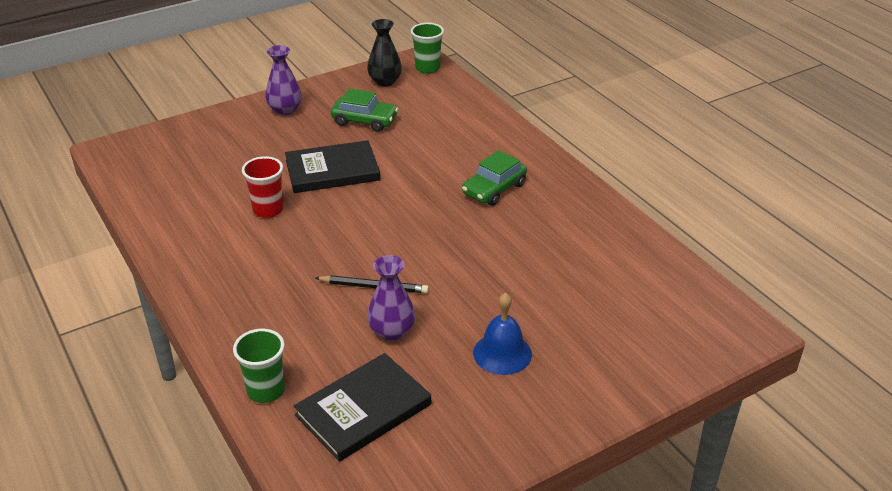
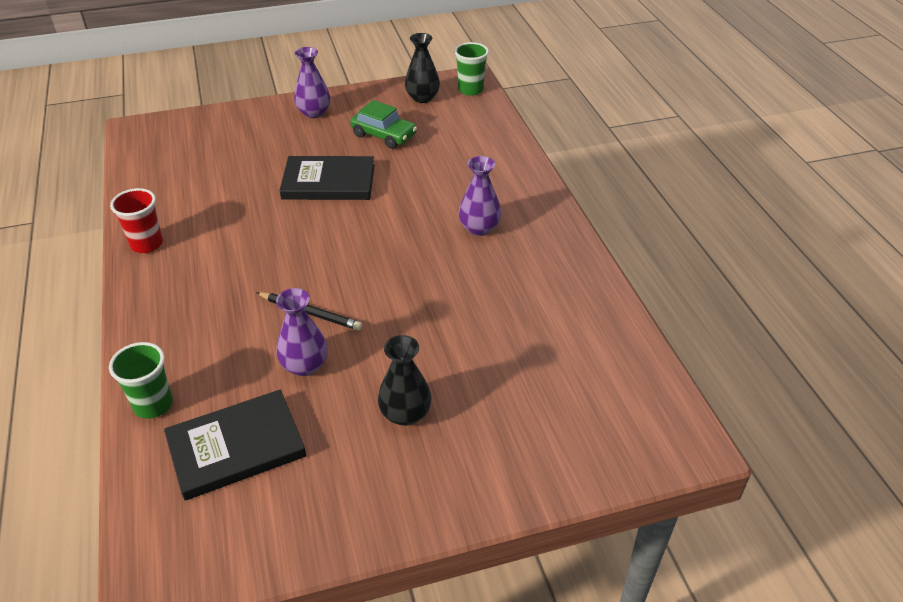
camera: 15 degrees right, 5 degrees up
red cup [242,156,283,218] -> red cup moved to [110,188,163,253]
green car [462,150,527,206] -> purple vase [459,156,501,236]
blue bell [473,293,532,375] -> black vase [378,335,432,426]

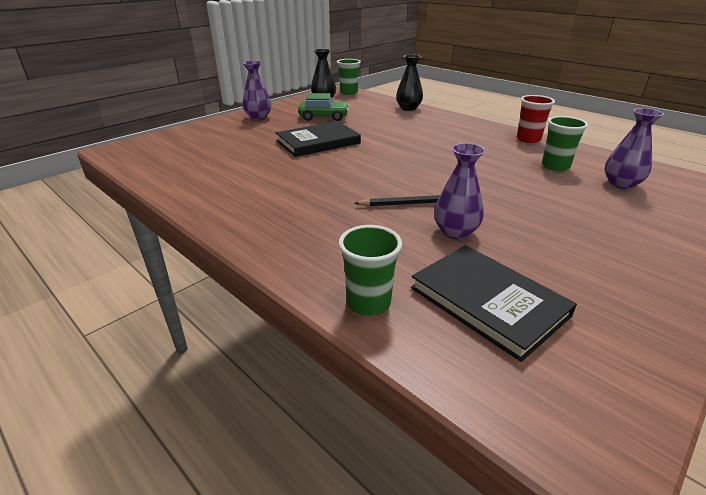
camera: 30 degrees left, 10 degrees down
red cup [110,188,163,253] -> red cup moved to [517,95,555,143]
black book [164,390,306,501] -> black book turned 75 degrees counterclockwise [411,245,577,362]
black vase [378,335,432,426] -> black vase moved to [396,55,423,111]
purple vase [459,156,501,236] -> purple vase moved to [605,108,664,189]
none -> green cup [542,116,588,171]

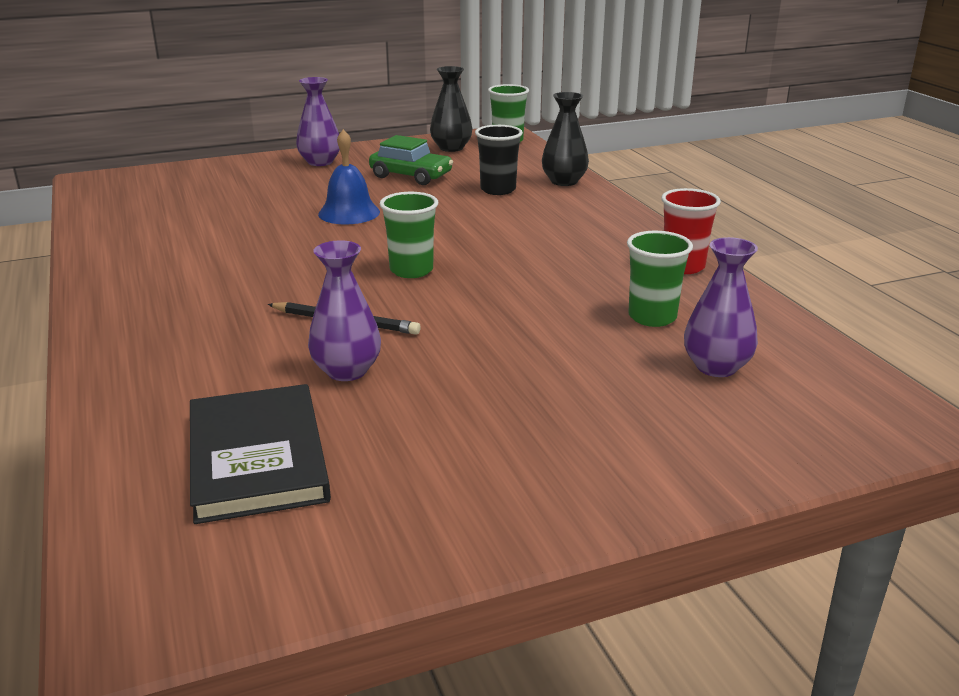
camera: 25 degrees right, 5 degrees down
black book [276,121,361,157] -> blue bell [318,129,380,225]
green cup [339,225,402,316] -> green cup moved to [380,192,438,278]
none -> black cup [475,125,523,195]

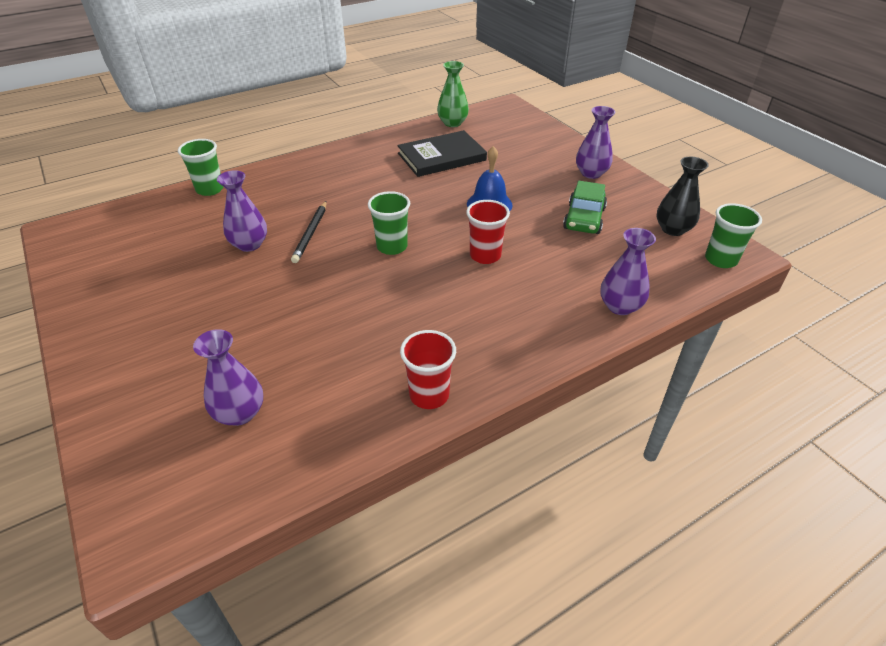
camera: 80 degrees right, 15 degrees up
black book [190,384,331,524] -> black book moved to [397,130,487,177]
black cup [475,125,523,195] -> none
black vase [542,92,589,186] -> purple vase [600,228,656,315]
green cup [627,231,693,327] -> green cup moved to [178,139,223,196]
none -> green vase [437,61,469,127]
none -> red cup [466,200,510,264]

